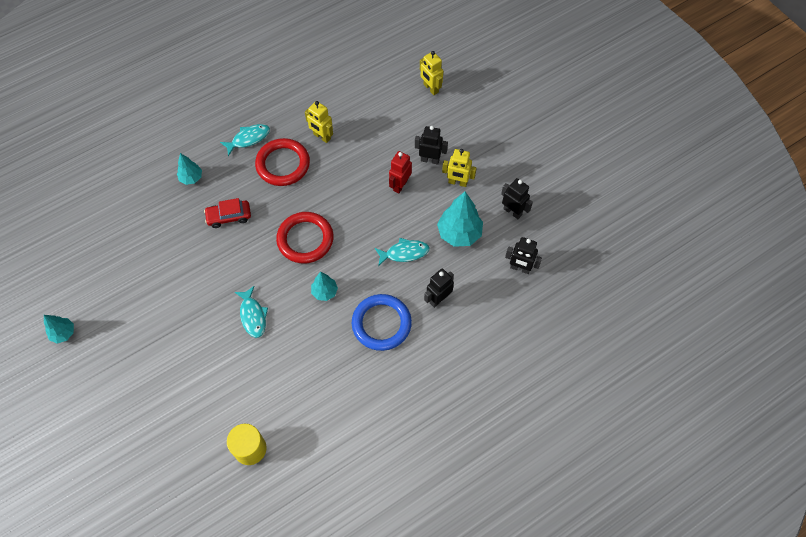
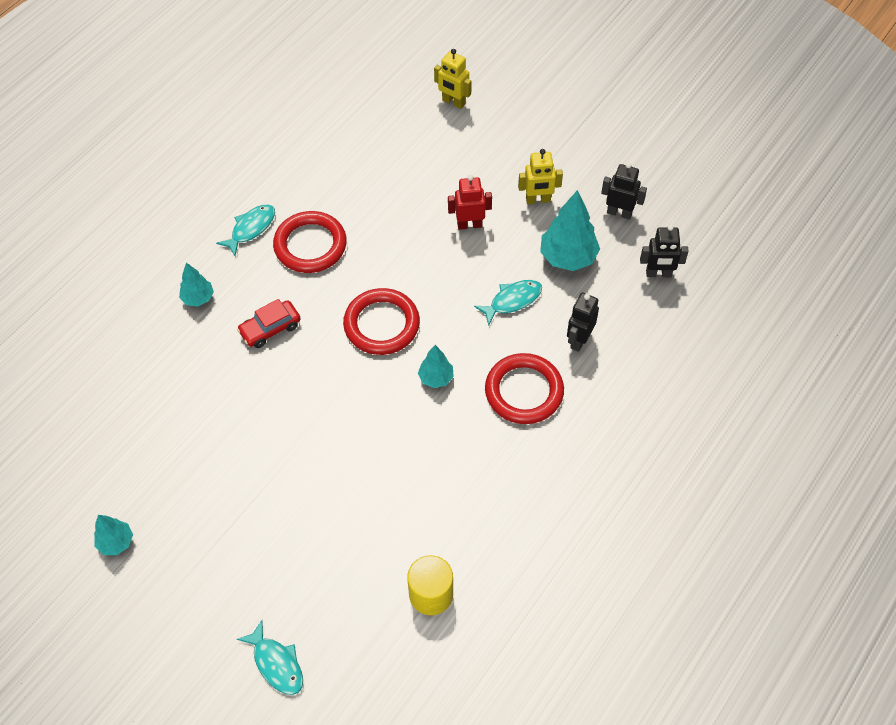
camera: 20 degrees left, 5 degrees down
turquoise fish [235,286,268,338] -> turquoise fish moved to [237,620,303,695]
yellow robot [305,101,333,143] -> none
blue ring [352,294,412,351] -> red ring [485,353,564,424]
red robot [389,151,412,194] -> red robot turned 75 degrees clockwise [448,175,492,230]
black robot [415,126,448,165] -> none

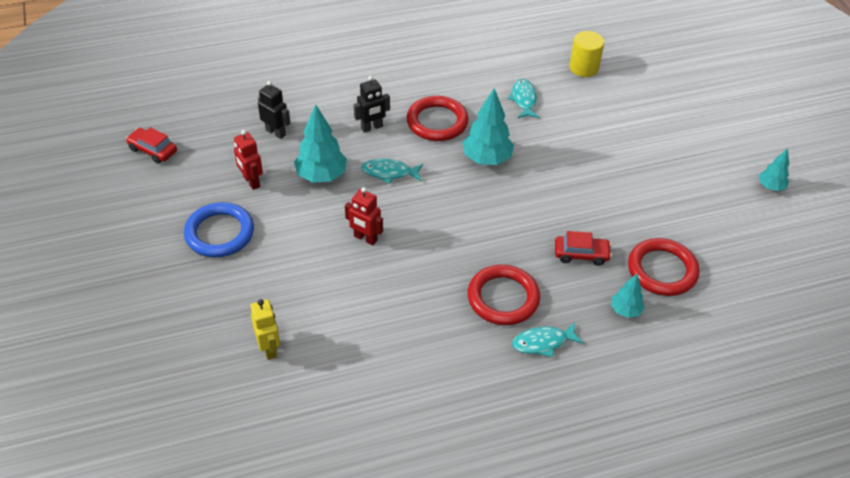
camera: 145 degrees left, 10 degrees down
turquoise fish [237,620,303,695] -> turquoise fish moved to [508,79,539,118]
red ring [343,288,420,355] -> red ring moved to [628,238,699,296]
turquoise tree [418,345,454,388] -> turquoise tree [462,88,514,165], size x1.76
yellow robot [518,149,563,204] -> none
black robot [601,163,647,220] -> red robot [234,130,263,190]
none -> red car [126,127,177,164]
none -> blue ring [184,202,254,258]

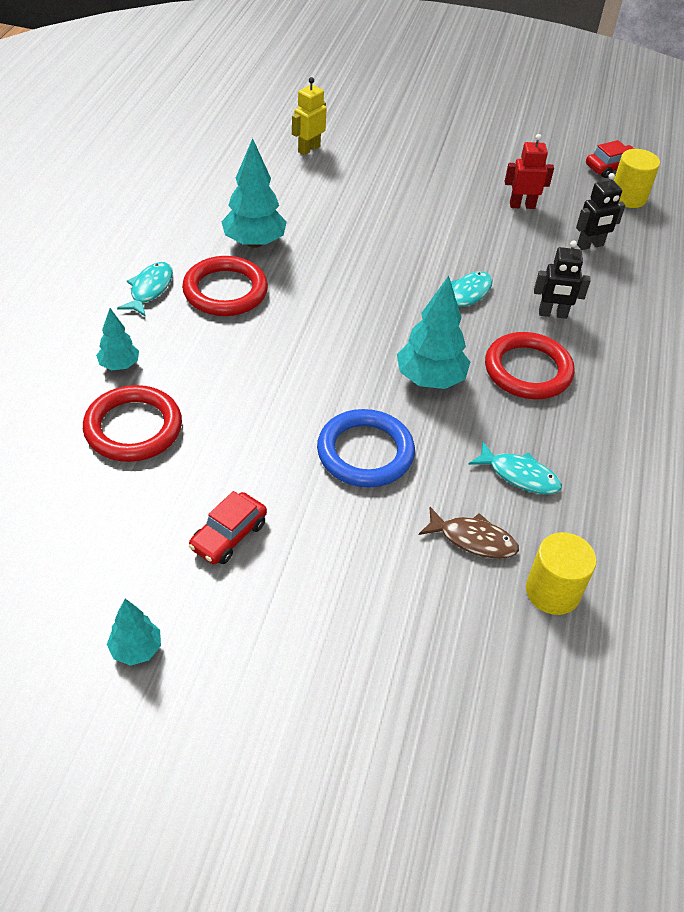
camera: 120 degrees right, 0 degrees up
blue ring [184,202,254,258] -> blue ring moved to [317,409,415,487]
yellow robot [251,299,280,360] -> yellow robot turned 120 degrees clockwise [292,77,327,155]
turquoise tree [294,104,347,183] -> turquoise tree moved to [221,138,287,248]
red robot [345,187,383,245] -> none
black robot [354,76,390,133] -> black robot turned 90 degrees counterclockwise [534,240,591,319]
red car [555,231,612,266] -> red car moved to [189,491,267,564]
none -> brown fish [419,507,519,559]
none -> yellow cylinder [614,149,660,208]

